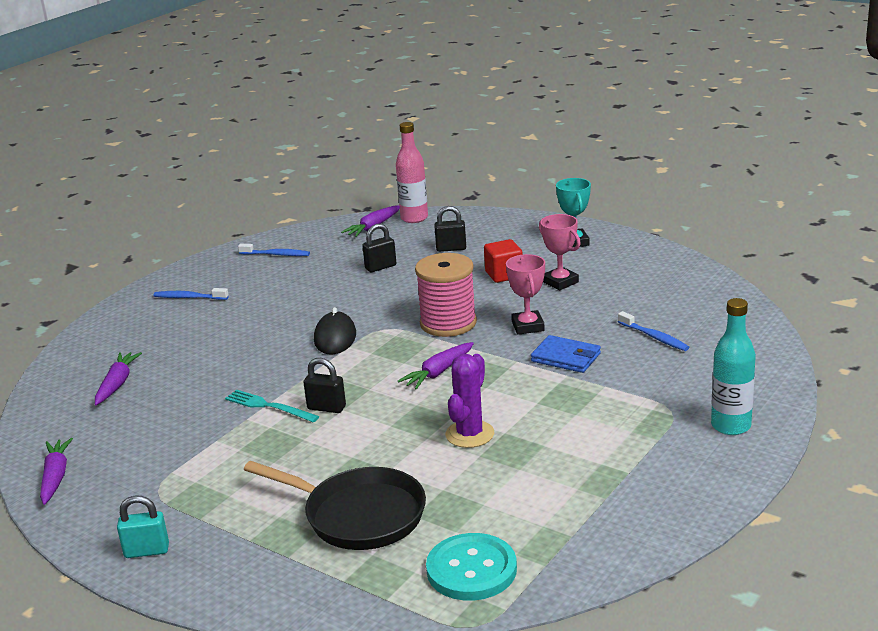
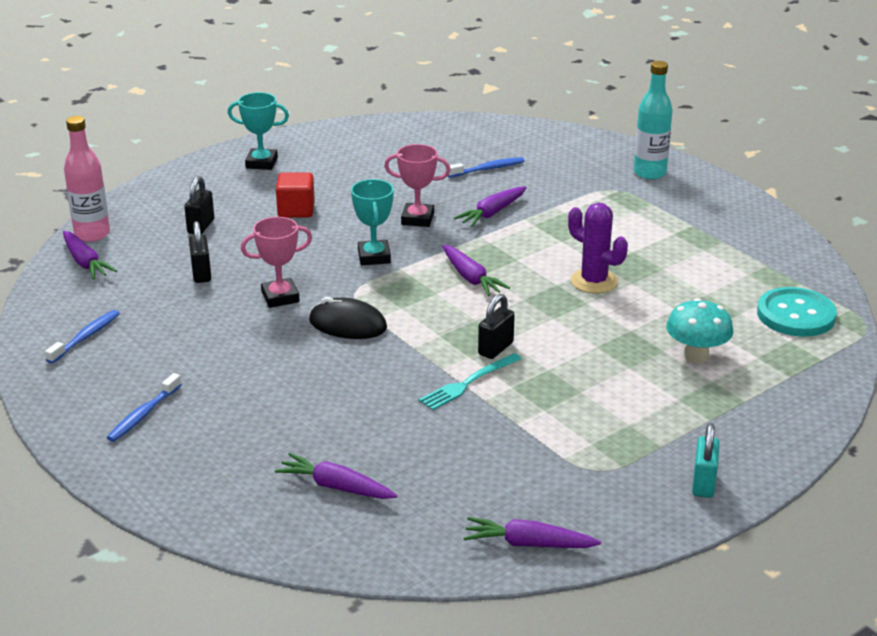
camera: 75 degrees left, 5 degrees up
black pan [244,461,426,550] -> turquoise mushroom [666,298,733,363]
pink spool [415,253,477,337] -> turquoise trophy [351,179,394,265]
blue wallet [531,335,601,373] -> purple carrot [454,186,527,227]
pink trophy [539,214,581,290] -> pink trophy moved to [241,217,312,308]

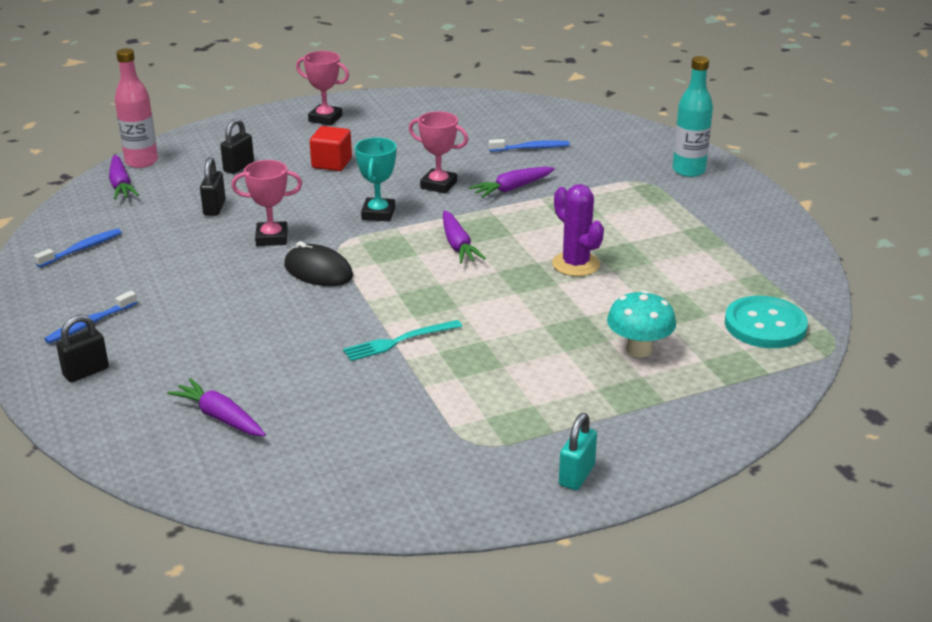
camera: 15 degrees right, 0 degrees up
turquoise trophy [228,92,289,170] -> pink trophy [296,51,349,126]
purple carrot [464,517,601,548] -> none
black padlock [478,294,515,359] -> black padlock moved to [56,314,109,382]

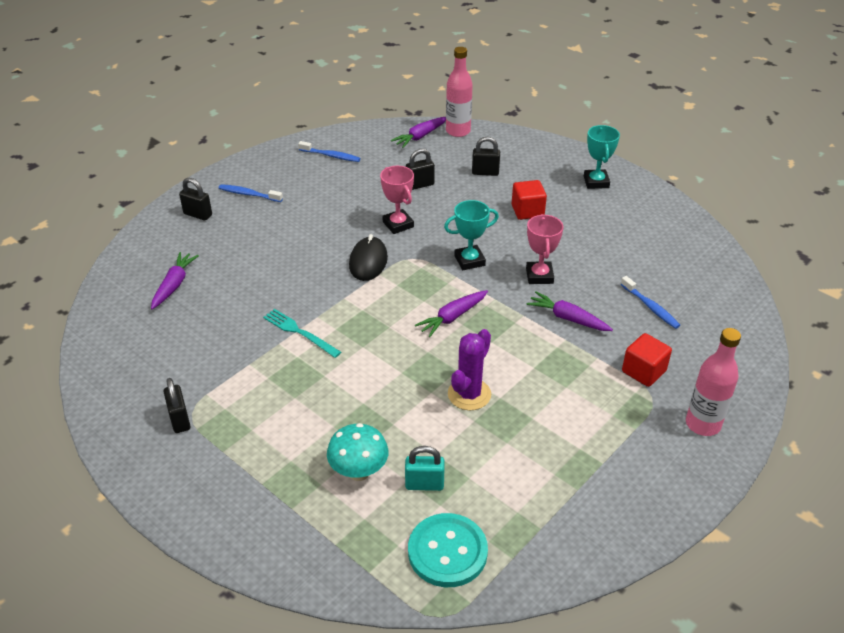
camera: 65 degrees right, 10 degrees up
pink trophy [296,51,349,126] -> turquoise trophy [584,125,620,189]
turquoise padlock [559,413,597,490] -> turquoise padlock moved to [405,446,445,491]
turquoise bottle [672,56,713,177] -> pink bottle [686,328,741,436]
none -> black padlock [163,378,190,433]
none -> red cube [622,333,672,387]

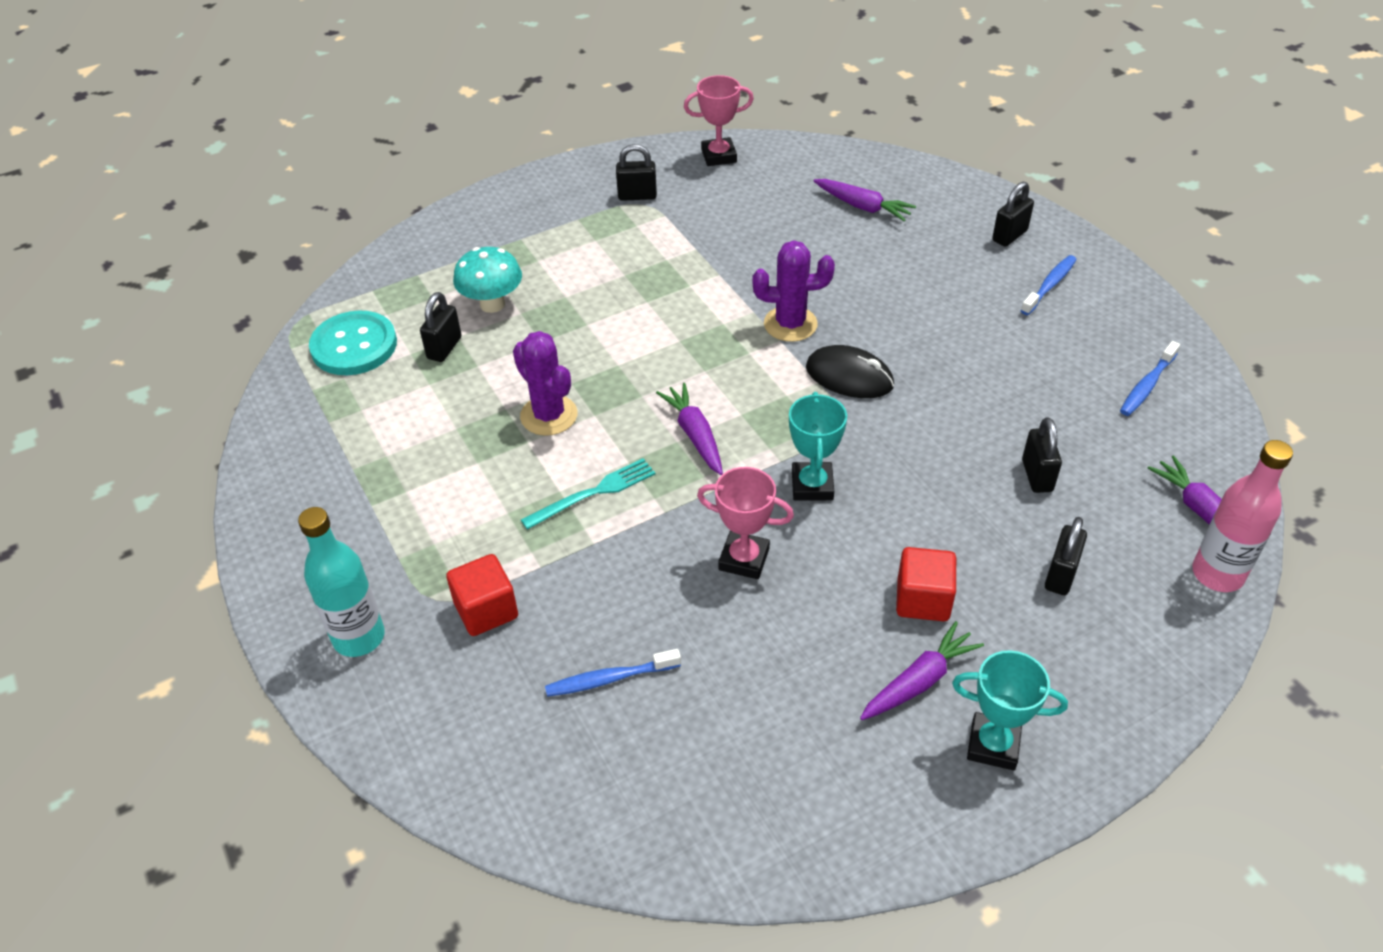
camera: 110 degrees right, 5 degrees up
turquoise fork [263,309,341,358] -> turquoise fork moved to [521,458,655,530]
pink trophy [380,166,414,234] -> pink trophy moved to [684,75,754,166]
turquoise padlock [405,446,445,491] -> black padlock [420,292,462,362]
purple carrot [526,291,613,331] -> purple carrot moved to [860,621,984,720]
pink bottle [686,328,741,436] -> turquoise bottle [298,507,385,657]
none -> purple cactus [752,240,835,342]

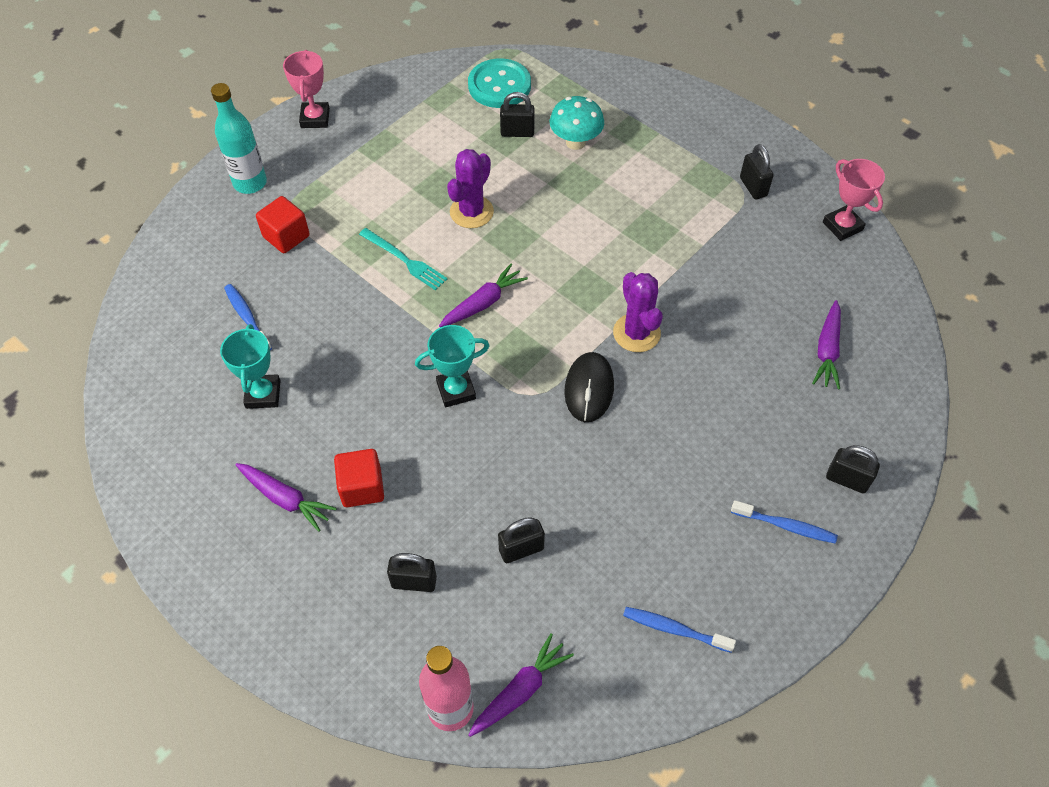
camera: 70 degrees right, 10 degrees up
pink trophy [697,467,794,579] -> pink trophy moved to [283,50,330,128]
turquoise trophy [952,650,1068,770] -> turquoise trophy moved to [220,324,281,409]

